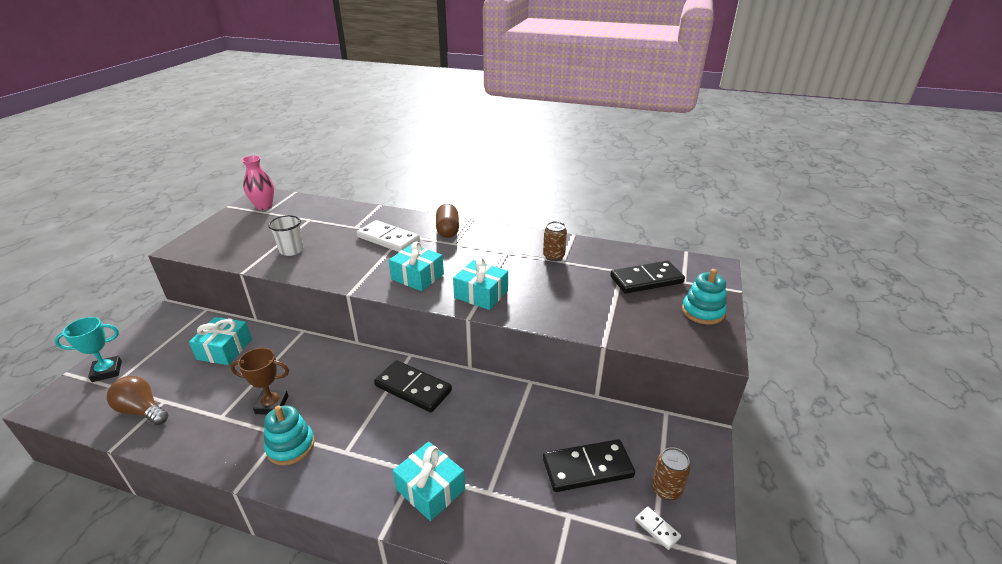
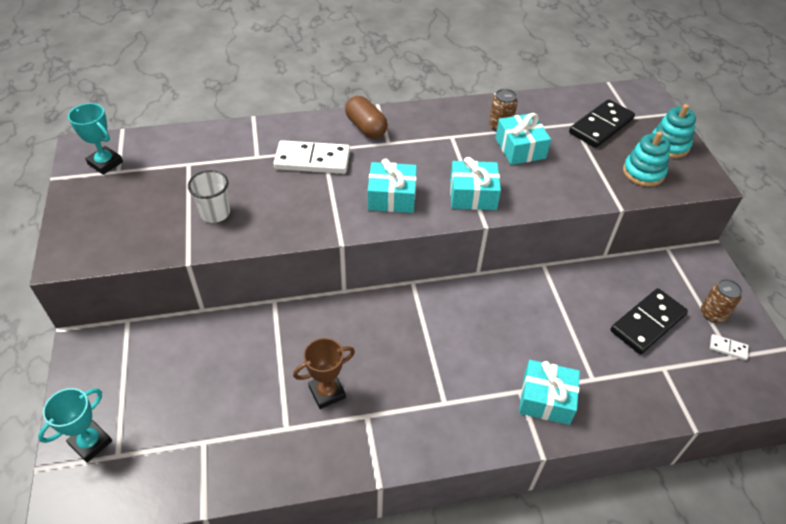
camera: 30 degrees left, 15 degrees up
brown light bulb [107,376,168,425] -> none
turquoise gift [189,317,252,365] -> turquoise gift moved to [495,113,551,165]
pink vase [241,155,274,210] -> turquoise trophy [68,103,123,175]
turquoise stacking toy [264,406,315,465] -> turquoise stacking toy moved to [623,131,670,187]
black domino [374,360,452,412] -> none

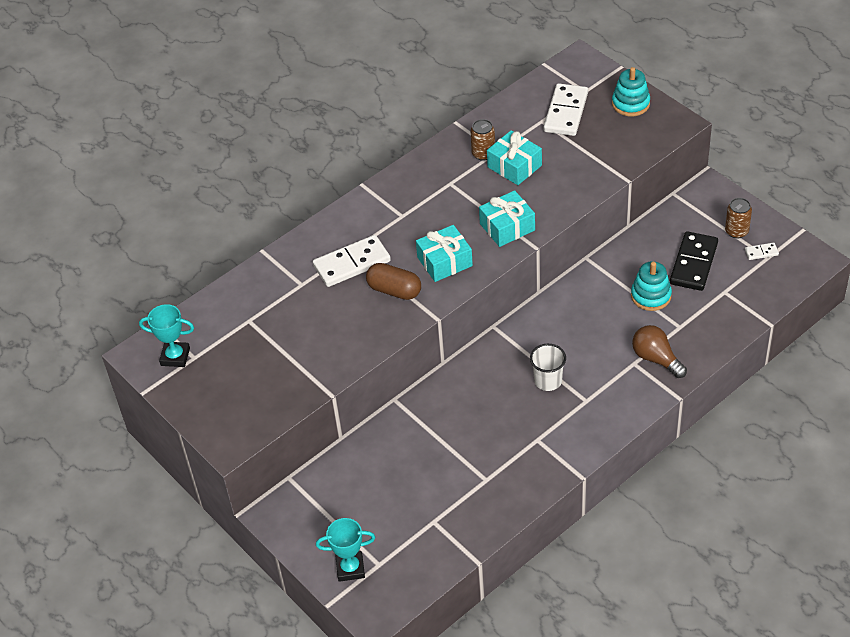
camera: 25 degrees left, 0 degrees up
turquoise trophy [38,388,112,463] -> turquoise trophy turned 75 degrees clockwise [316,518,375,582]
white cup [188,170,230,223] -> white cup moved to [530,344,566,391]
brown trophy [293,338,355,409] -> none
brown capsule [345,96,388,139] -> brown capsule moved to [366,263,421,300]
turquoise gift [519,360,580,425] -> brown light bulb [632,325,687,378]
black domino [569,99,635,148] -> white domino [544,83,588,136]
turquoise stacking toy [623,131,670,187] -> turquoise stacking toy moved to [631,261,672,311]

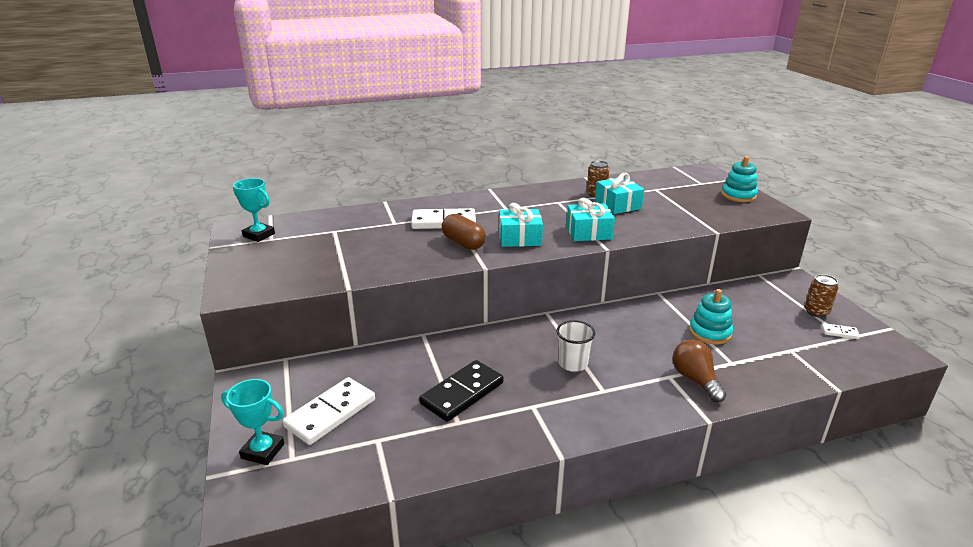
camera: 20 degrees right, 20 degrees down
white domino [544,83,588,136] -> white domino moved to [283,377,375,445]
black domino [670,231,718,291] -> black domino moved to [419,360,503,422]

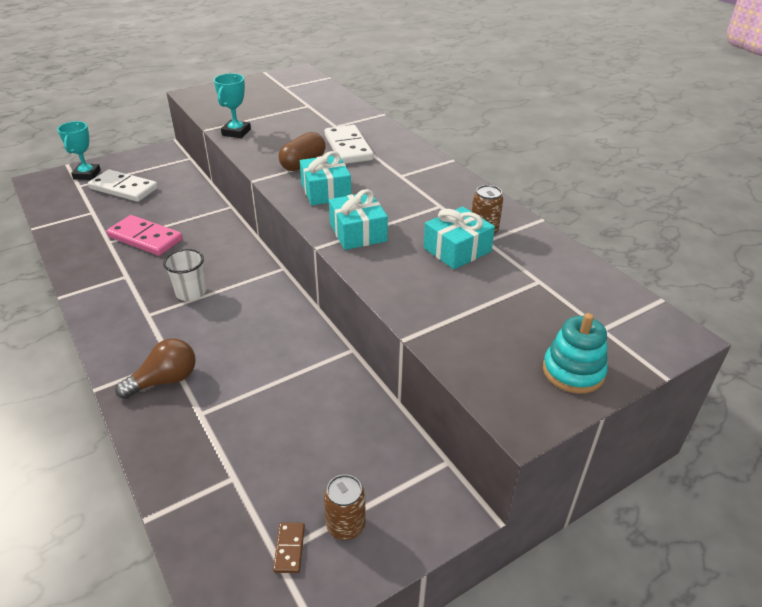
camera: 75 degrees right, 10 degrees up
turquoise trophy [233,178,275,242] -> turquoise trophy moved to [214,73,251,138]
black domino [419,360,503,422] -> pink domino [107,215,183,256]
turquoise stacking toy [689,289,733,344] -> none
white domino [822,323,860,339] -> brown domino [273,523,305,573]

